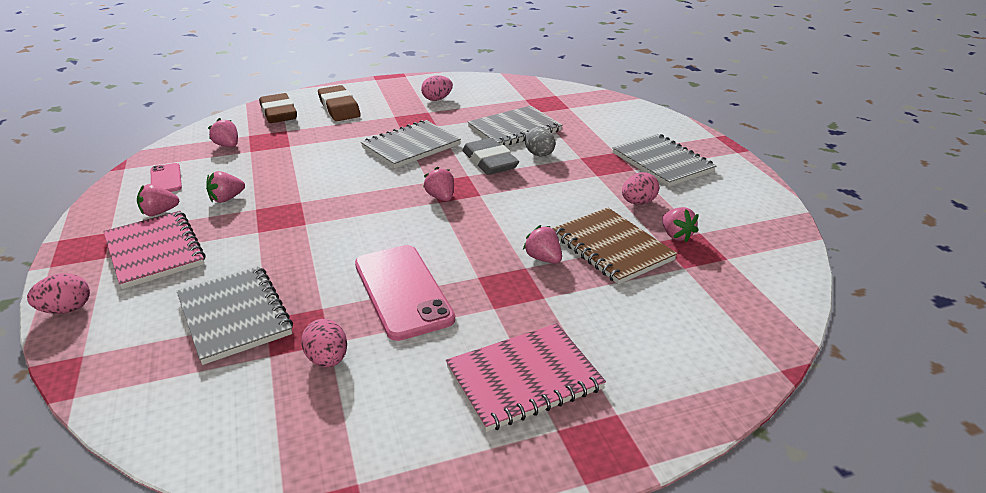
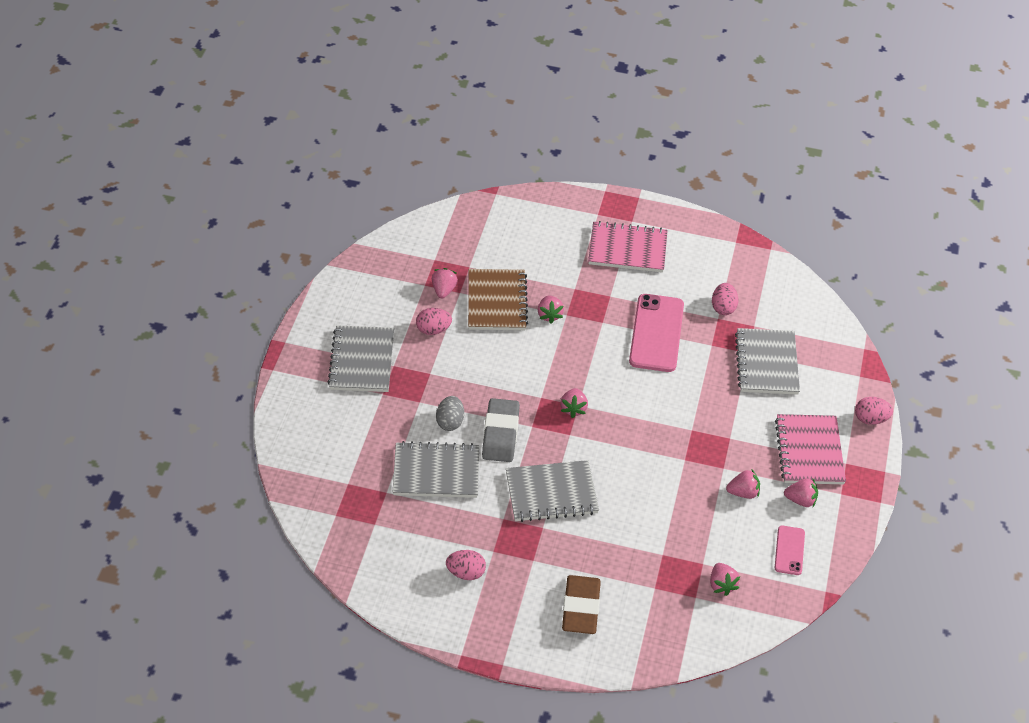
camera: 150 degrees left, 15 degrees up
brown eraser [259,93,297,123] -> none

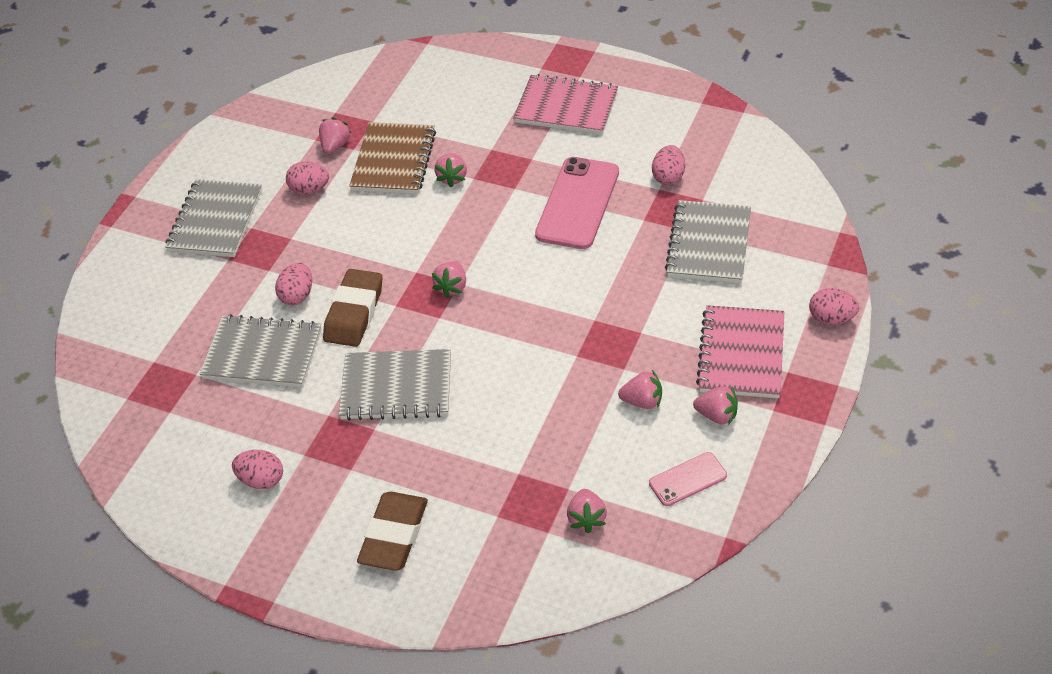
camera: 15 degrees right, 0 degrees up
grey egg [436,396,464,431] -> pink egg [275,263,312,305]
grey eraser [482,398,520,462] -> brown eraser [323,269,382,347]
pink phone [775,526,805,575] -> pink phone turned 45 degrees clockwise [649,452,727,506]

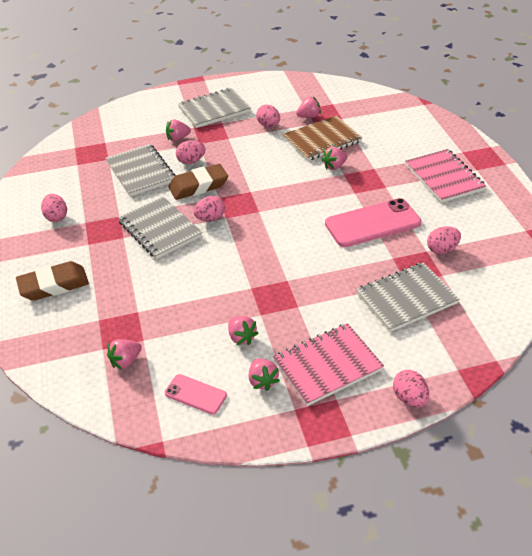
camera: 50 degrees right, 5 degrees down
pink strawberry [432,261,466,298] -> pink strawberry moved to [166,119,191,141]
none -> pink egg [194,196,225,222]

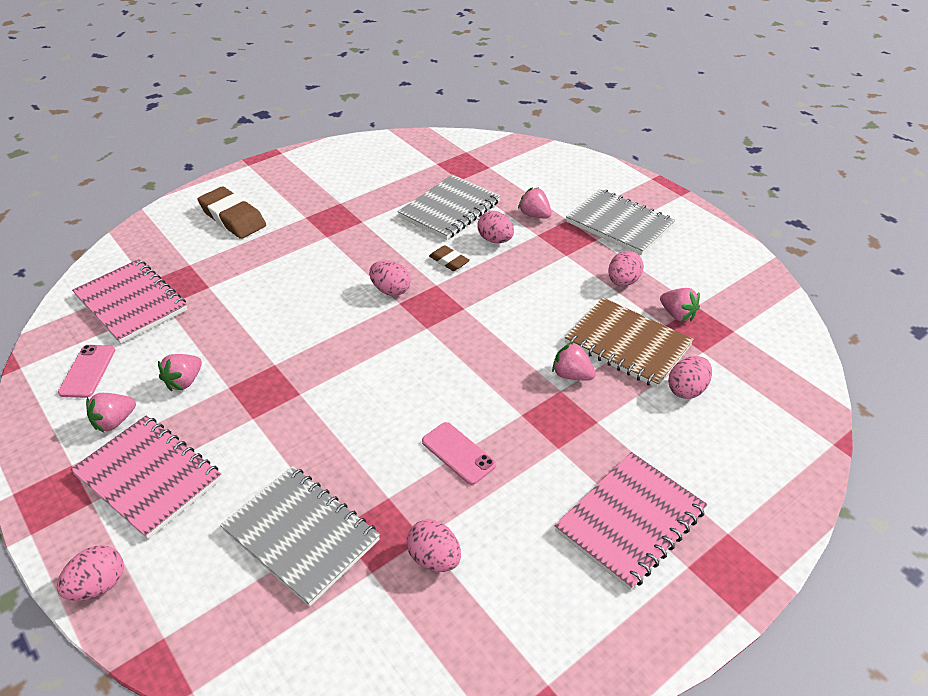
camera: 65 degrees right, 0 degrees up
pink egg [41,194,67,222] -> pink egg moved to [668,356,712,399]
pink strawberry [107,339,142,370] -> pink notebook [72,259,187,344]
grey notebook [118,197,202,259] -> none
brown eraser [168,164,228,200] -> brown eraser [429,245,470,271], size x0.54
pink phone [325,198,421,247] -> pink phone [422,422,496,485], size x0.52

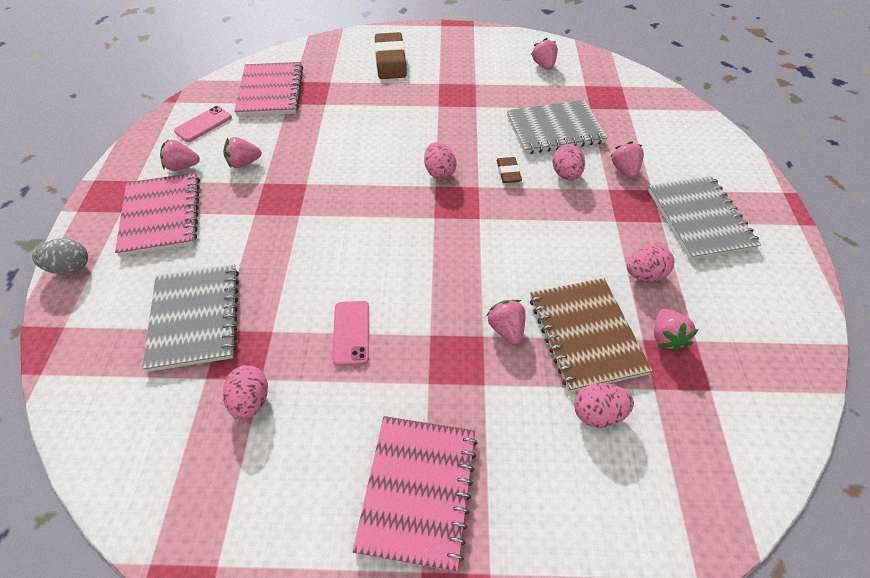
camera: 40 degrees right, 10 degrees up
pink egg [57,545,124,601] -> grey egg [32,238,88,275]
pink notebook [555,452,707,591] -> pink notebook turned 75 degrees counterclockwise [352,416,477,572]
none -> pink strawberry [531,38,558,70]

